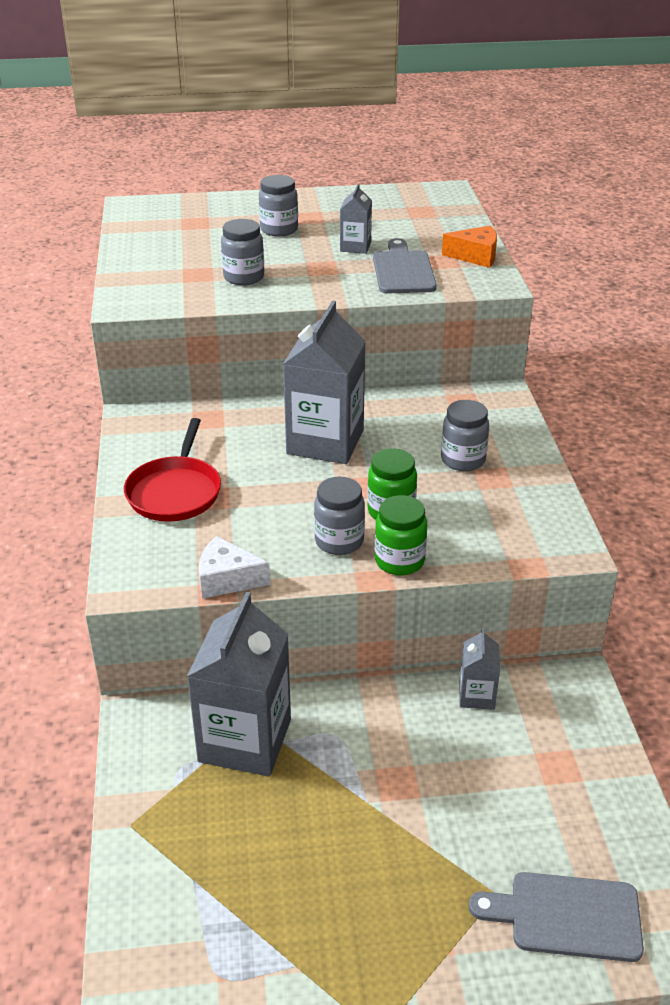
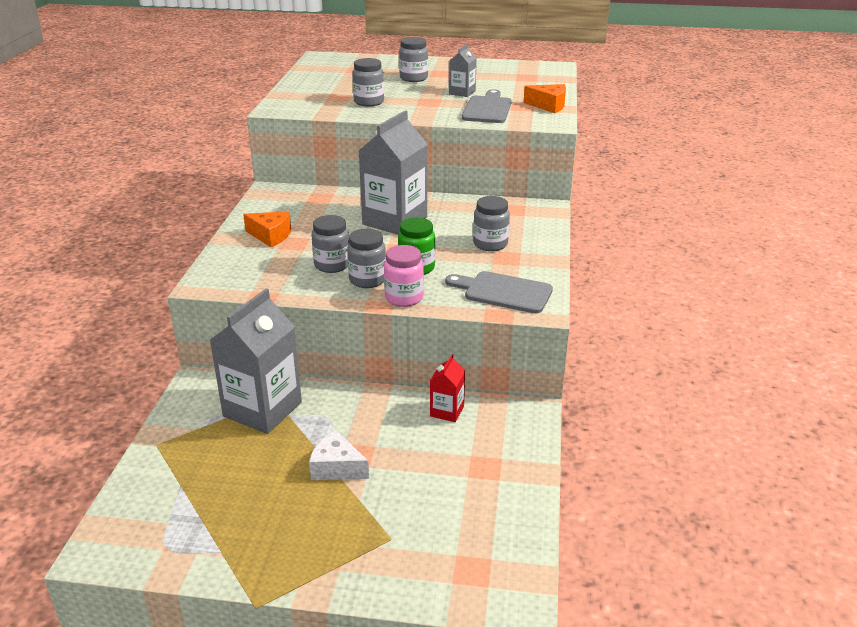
camera: 15 degrees right, 5 degrees down
red pan [124,418,221,521] -> orange cheese [243,211,291,247]
white cheese [199,536,270,599] -> white cheese moved to [309,430,369,480]
green jar [375,495,427,575] -> pink jar [384,245,424,307]
grey carton [460,628,500,710] -> red carton [430,354,465,422]
grey cutting board [469,872,644,962] -> grey cutting board moved to [445,271,553,314]
none -> grey jar [311,215,349,273]

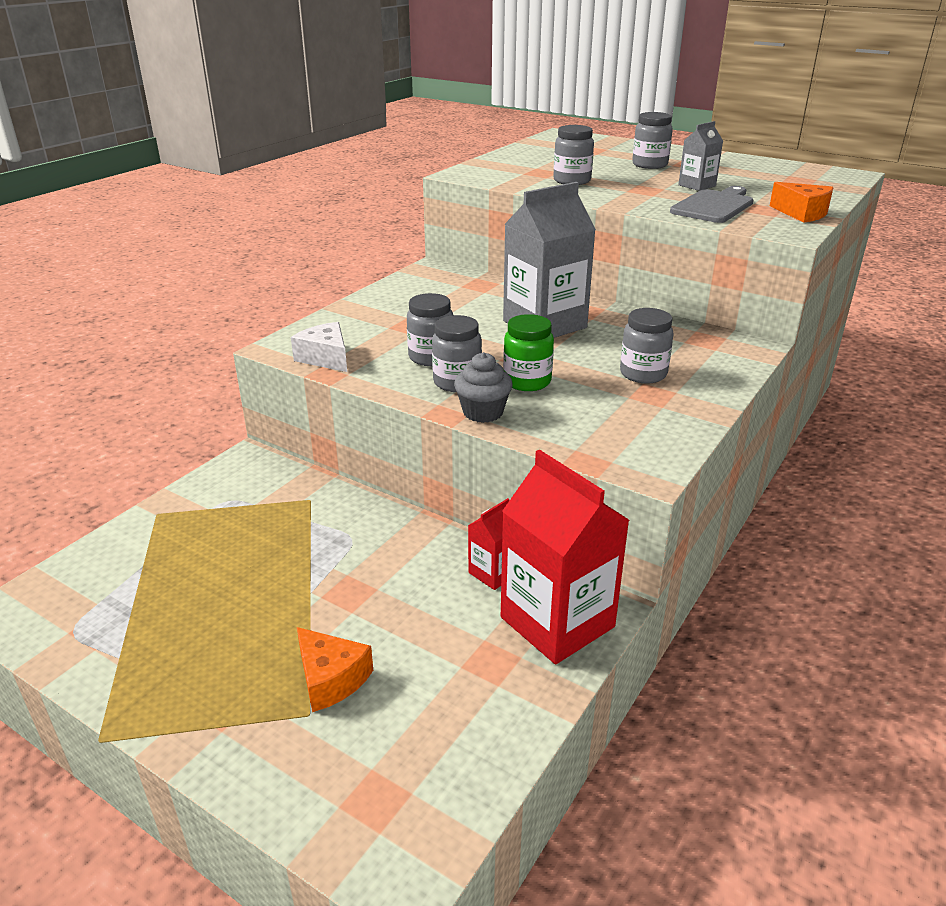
camera: 25 degrees right, 0 degrees up
grey carton [210,288,302,434] -> none
orange cheese [243,211,291,247] -> orange cheese moved to [297,627,373,712]
white cheese [309,430,369,480] -> white cheese moved to [291,322,347,372]
pink jar [384,245,424,307] -> grey cupcake [454,352,513,423]
grey cutting board [445,271,553,314] -> none
none -> red carton [501,450,629,664]

